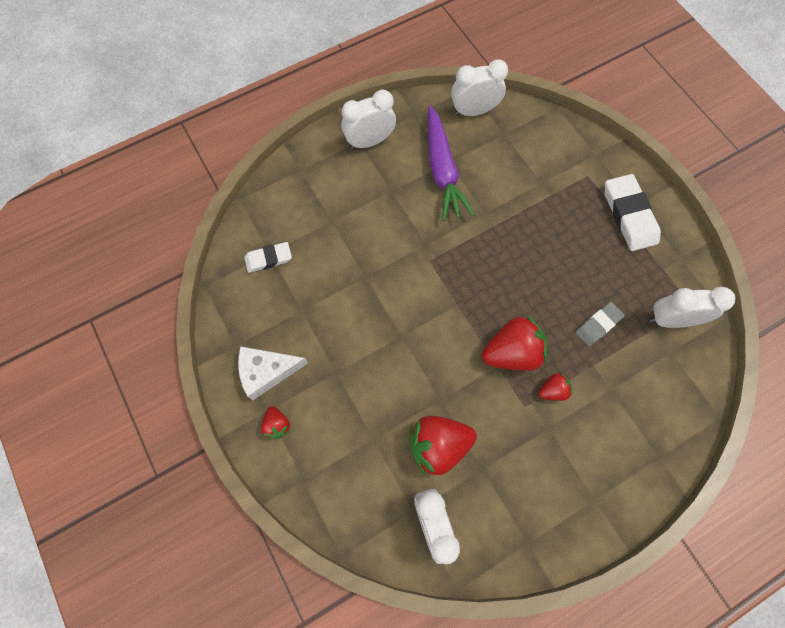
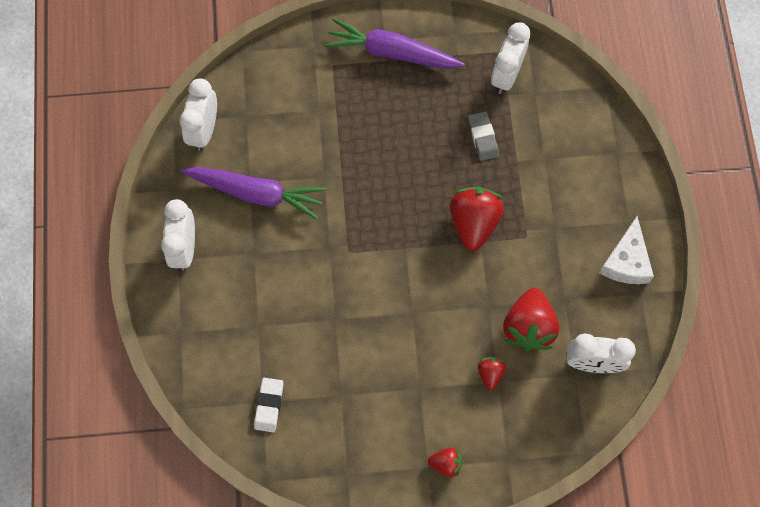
camera: 65 degrees left, 0 degrees up
white cheese [238,346,308,400] -> white cheese moved to [599,216,654,284]
red strawberry [538,372,572,401] -> red strawberry moved to [478,357,506,390]
white eraser [605,174,661,251] -> purple carrot [325,18,465,69]

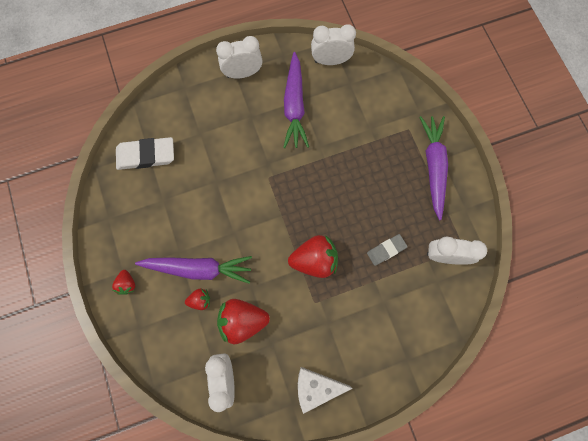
camera: 75 degrees right, 5 degrees up
white eraser [254,378,283,432] -> white eraser [116,137,174,170], size x1.68
none -> purple carrot [135,256,252,284]

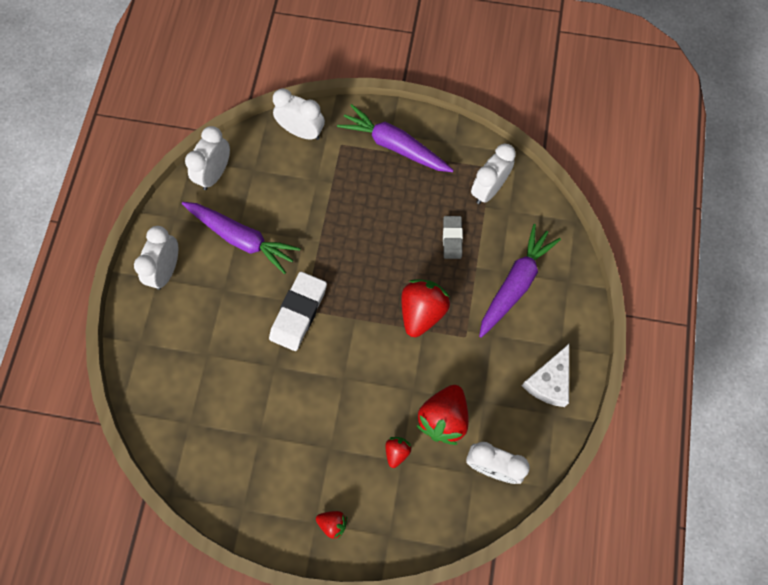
camera: 60 degrees left, 5 degrees down
white eraser [116,137,174,170] -> white eraser moved to [269,272,327,351]
purple carrot [135,256,252,284] -> purple carrot moved to [479,224,561,338]
none -> white clock [273,88,325,140]

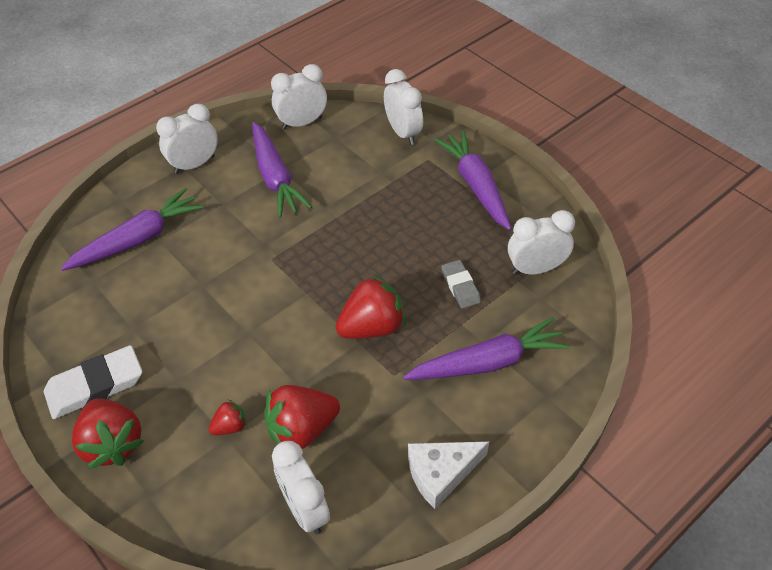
camera: 40 degrees right, 20 degrees down
white eraser [269,272,327,351] -> white eraser moved to [44,345,142,419]
red strawberry [316,511,347,539] -> red strawberry [72,398,144,469], size x1.98
grey eraser [443,216,463,259] -> grey eraser turned 60 degrees counterclockwise [441,260,481,308]
none -> purple carrot [61,188,204,271]

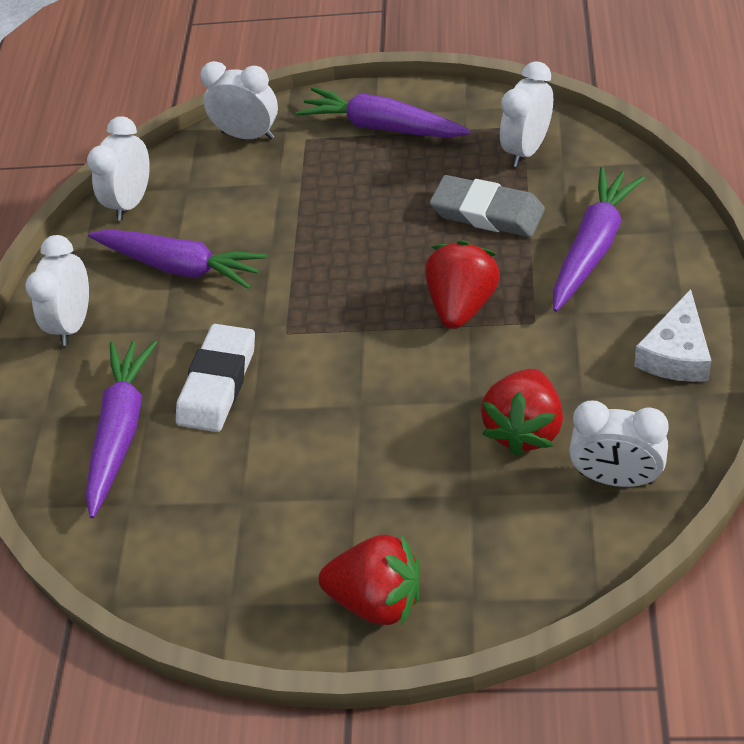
camera: 40 degrees left, 0 degrees up
white eraser [44,345,142,419] -> white eraser moved to [176,324,255,432]
red strawberry [209,400,247,435] -> none
grey eraser [441,260,481,308] -> grey eraser [429,175,545,237], size x1.68

